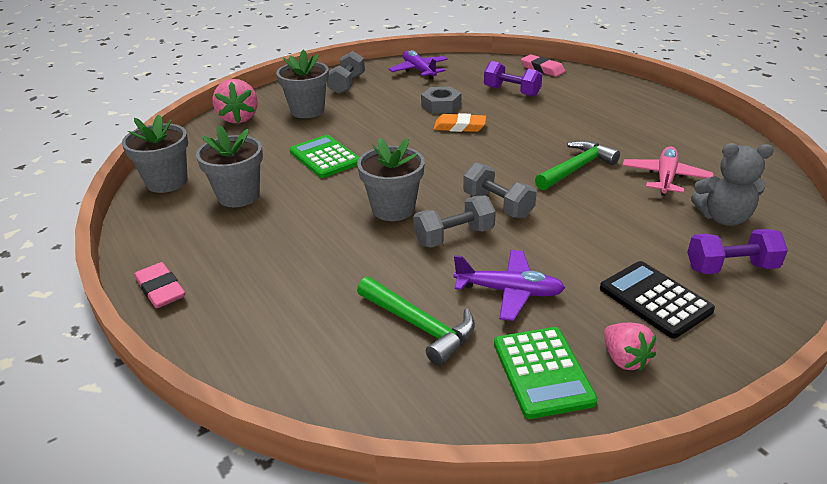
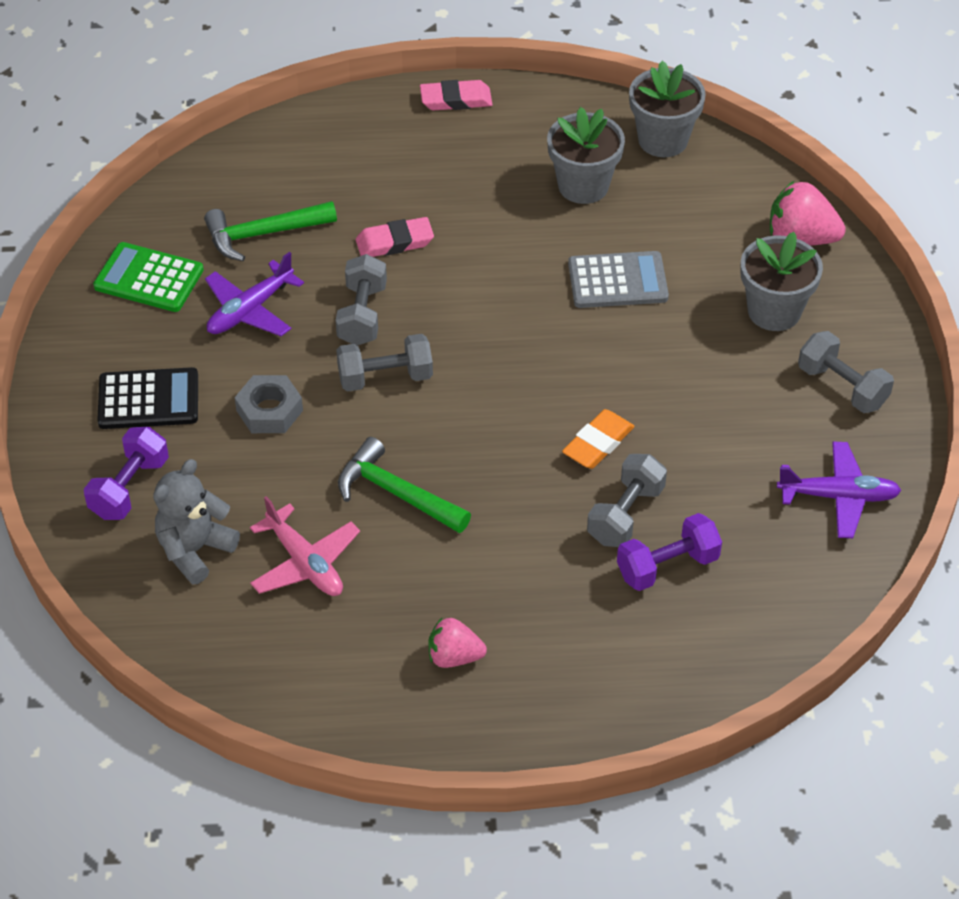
camera: 120 degrees right, 15 degrees up
green calculator [289,135,360,178] -> grey calculator [568,251,669,308]
grey flower pot [357,138,425,221] -> none
grey nut [421,86,461,114] -> grey nut moved to [235,375,303,433]
pink eraser [521,54,565,77] -> pink eraser moved to [356,217,434,257]
green hammer [535,140,620,190] -> green hammer turned 135 degrees clockwise [338,437,471,533]
pink strawberry [604,323,656,371] -> pink strawberry moved to [428,618,487,668]
none -> grey dumbbell [587,454,667,547]

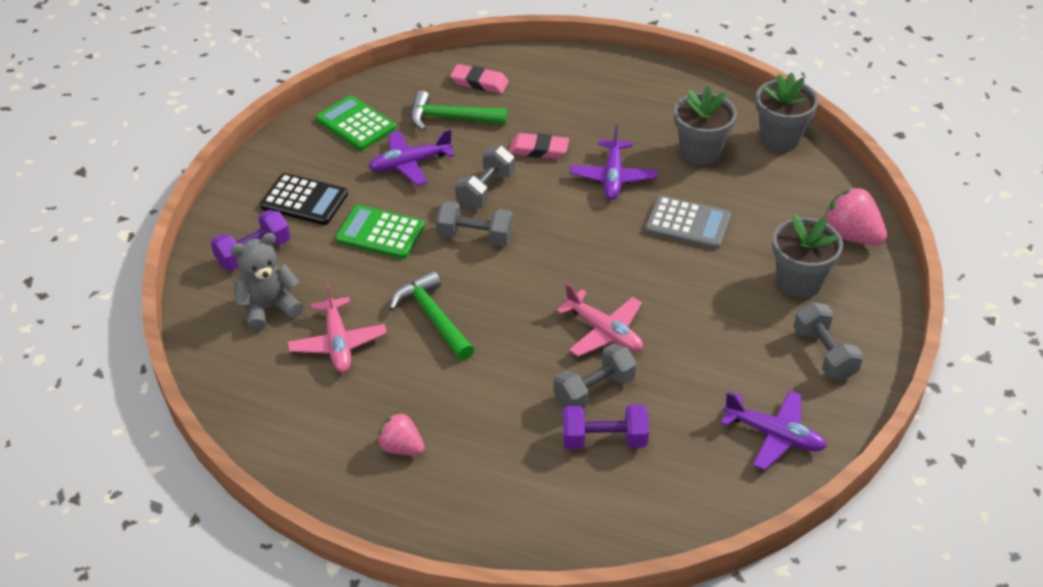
camera: 25 degrees right, 5 degrees down
grey nut [235,375,303,433] -> green calculator [336,205,425,259]
pink eraser [420,80,493,110] -> pink eraser moved to [450,64,509,93]
orange eraser [562,409,634,469] -> pink plane [556,283,643,357]
none -> purple plane [570,125,657,200]

